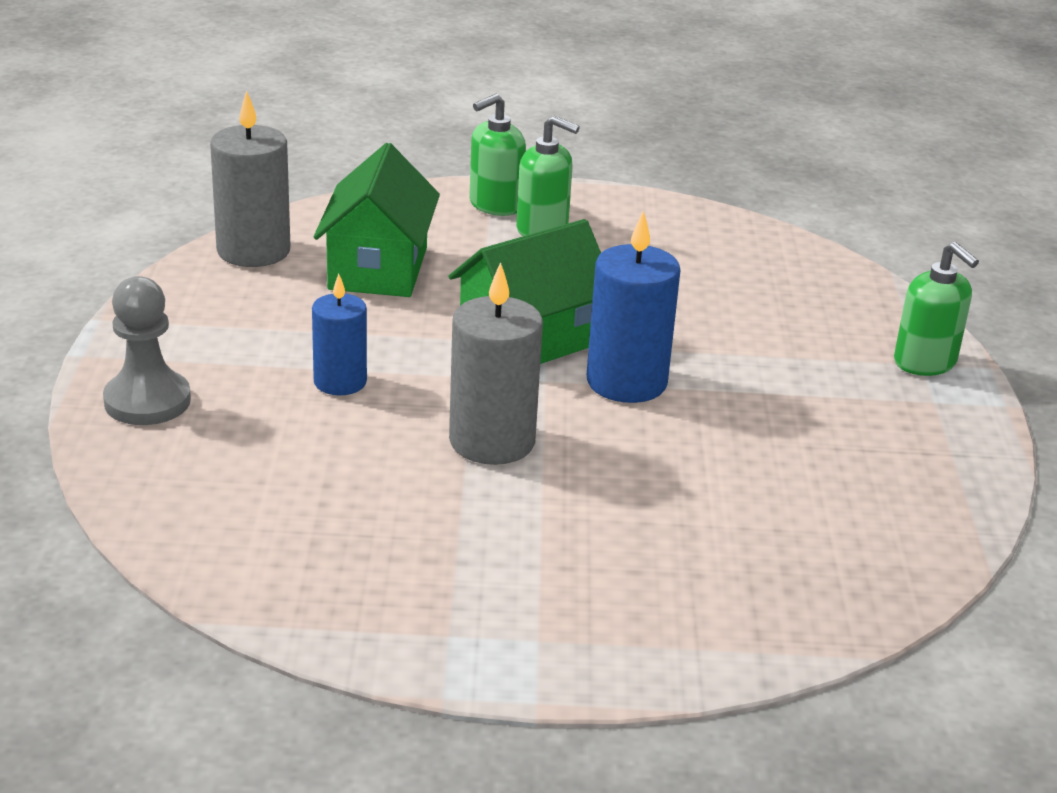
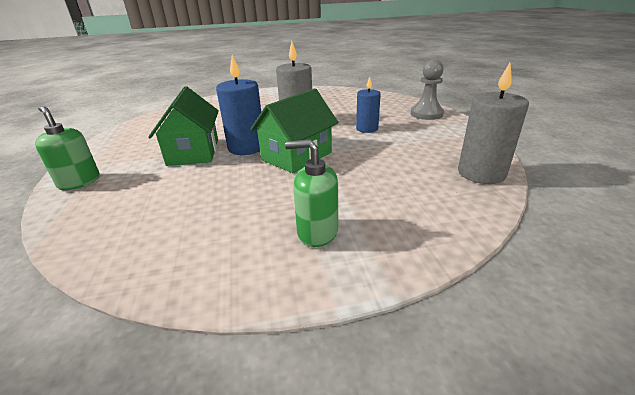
camera: 170 degrees right, 0 degrees up
green house [314,143,440,297] -> green house moved to [148,86,219,166]
green soap dispenser [469,94,526,216] -> none

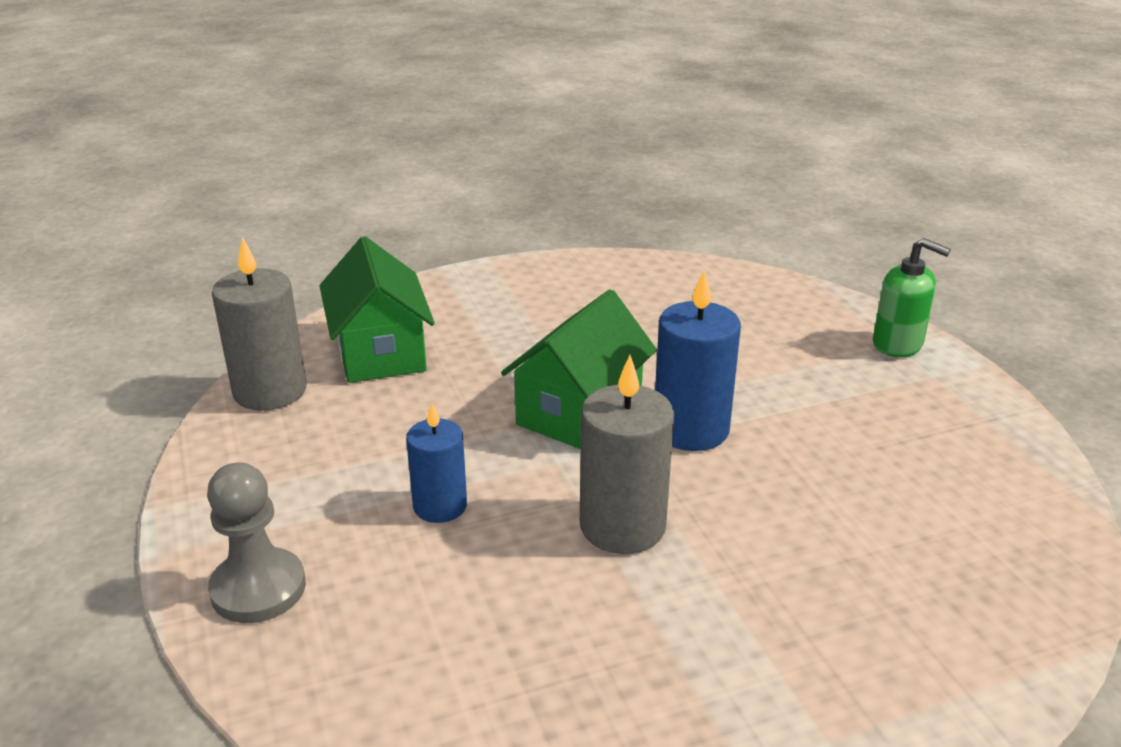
camera: 170 degrees right, 0 degrees up
green house [148,86,219,166] -> green house moved to [319,236,435,383]
green soap dispenser [285,139,338,247] -> none

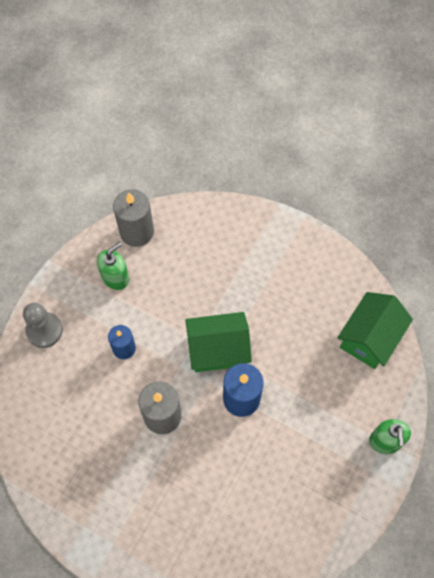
camera: 50 degrees right, 35 degrees up
green house [319,236,435,383] -> green house moved to [337,292,413,369]
none -> green soap dispenser [97,242,129,290]

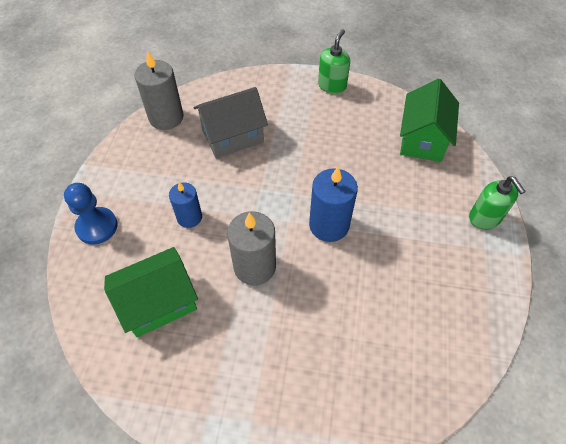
camera: 20 degrees left, 10 degrees down
grey pawn [23,303,63,348] -> blue pawn [64,183,118,244]
green soap dispenser [97,242,129,290] -> green soap dispenser moved to [318,29,350,94]
green house [185,312,252,372] -> green house moved to [104,247,198,337]
none -> grey house [194,87,268,158]

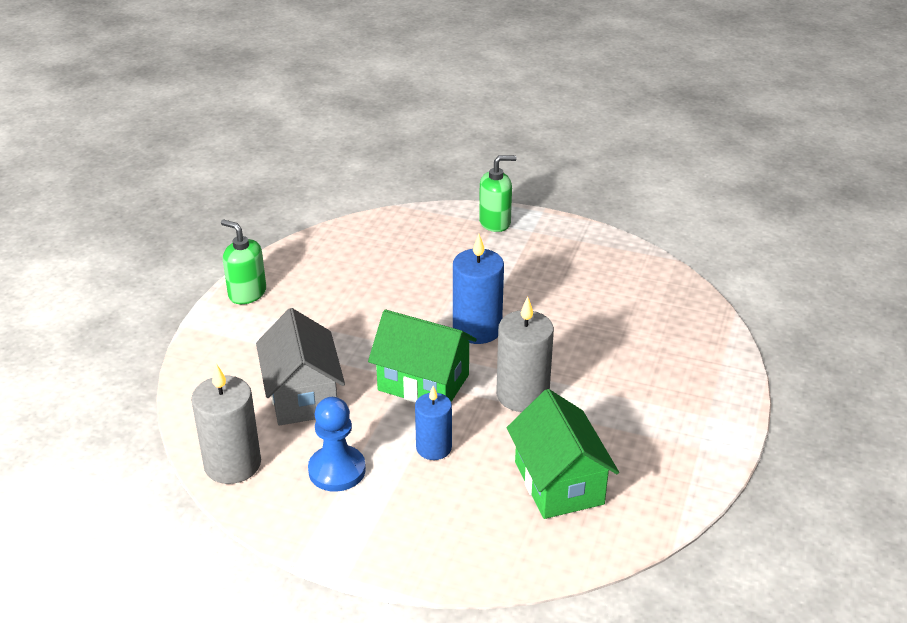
camera: 80 degrees left, 20 degrees down
blue pawn [64,183,118,244] -> blue pawn moved to [308,397,366,492]
green house [400,78,459,162] -> green house moved to [368,310,477,403]

